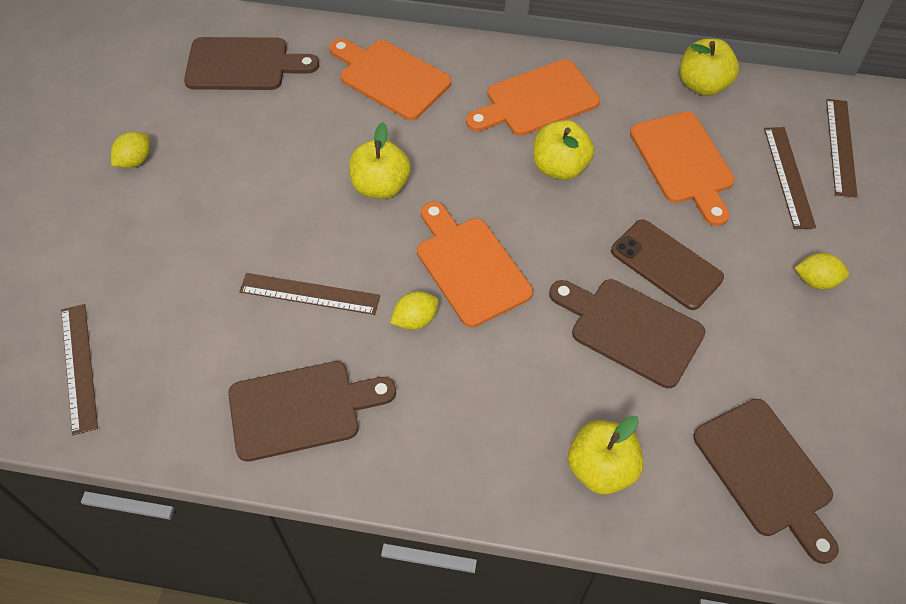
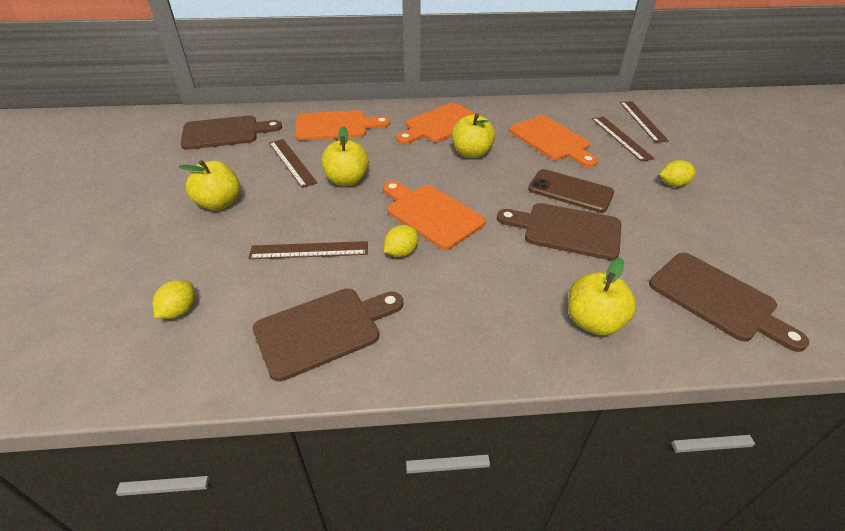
camera: 15 degrees left, 15 degrees down
brown ruler [61,304,98,435] -> brown ruler moved to [269,139,317,188]
yellow lemon [111,132,150,168] -> yellow lemon moved to [152,280,195,319]
orange cutting board [329,38,451,120] -> orange cutting board turned 150 degrees clockwise [295,110,390,141]
yellow apple [680,39,739,96] -> yellow apple moved to [179,160,240,211]

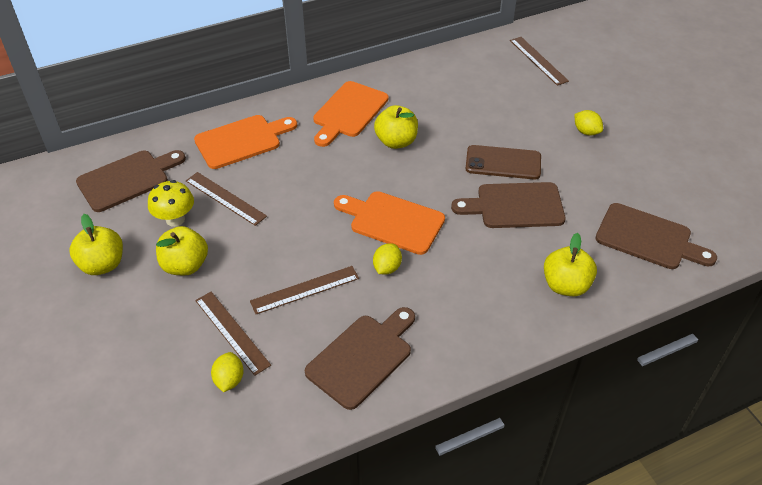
camera: 20 degrees left, 5 degrees up
yellow apple [321,126,369,186] -> yellow apple moved to [69,214,123,275]
orange cutting board [509,116,598,167] -> none
brown ruler [592,117,655,162] -> brown ruler moved to [195,292,271,376]
yellow lemon [659,160,696,187] -> yellow lemon turned 75 degrees clockwise [574,110,603,136]
none -> yellow mushroom [148,180,194,227]

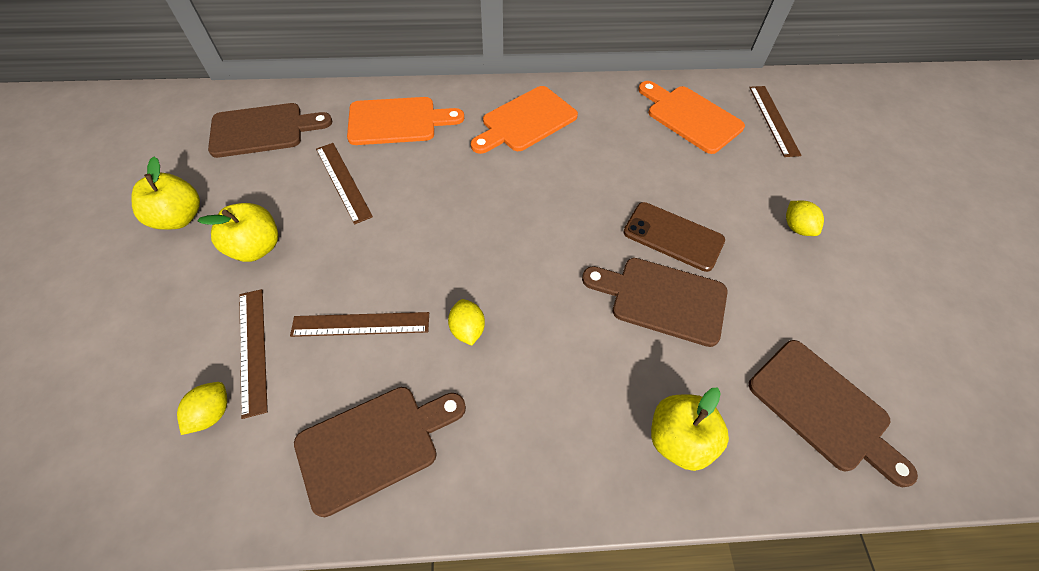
camera: 20 degrees right, 10 degrees up
yellow mushroom [148,180,194,227] -> none
orange cutting board [334,191,445,255] -> orange cutting board moved to [638,81,745,154]
yellow lemon [373,243,402,275] -> yellow lemon turned 60 degrees counterclockwise [448,299,485,346]
yellow apple [374,105,418,149] -> none

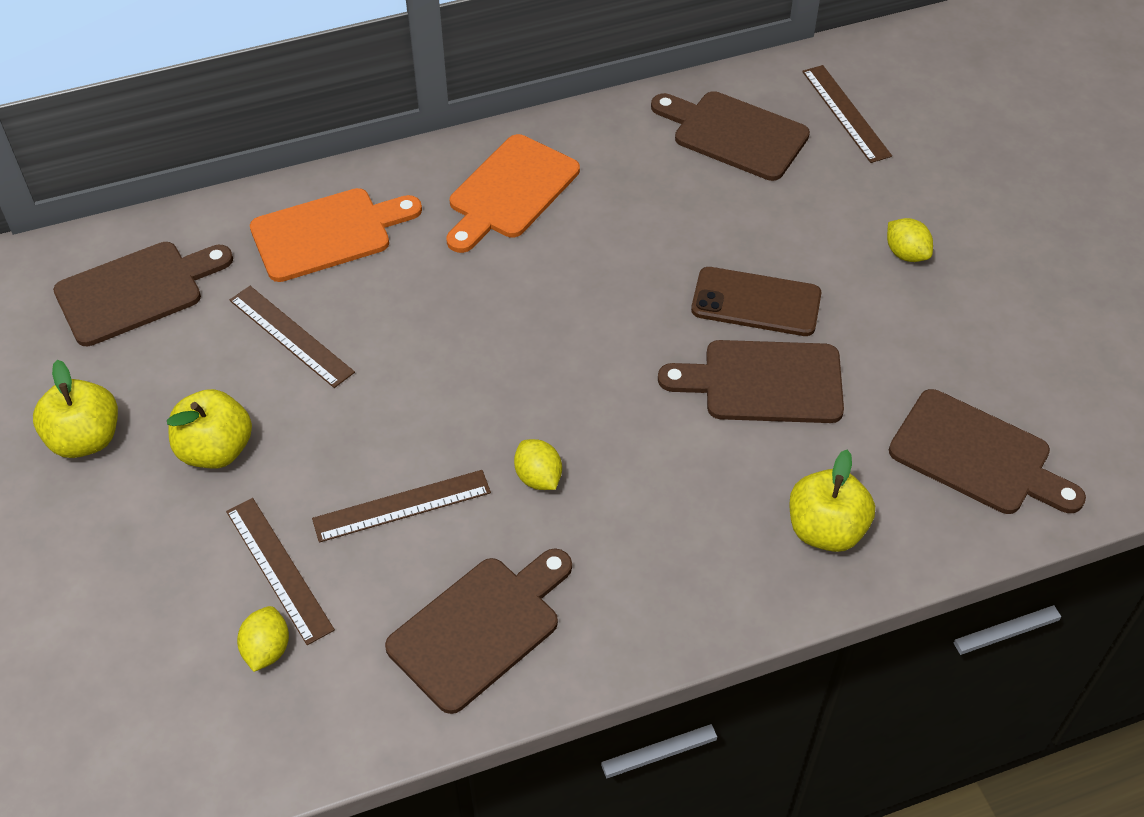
camera: 15 degrees left, 5 degrees down
orange cutting board [638,81,745,154] -> brown cutting board [651,91,810,181]

